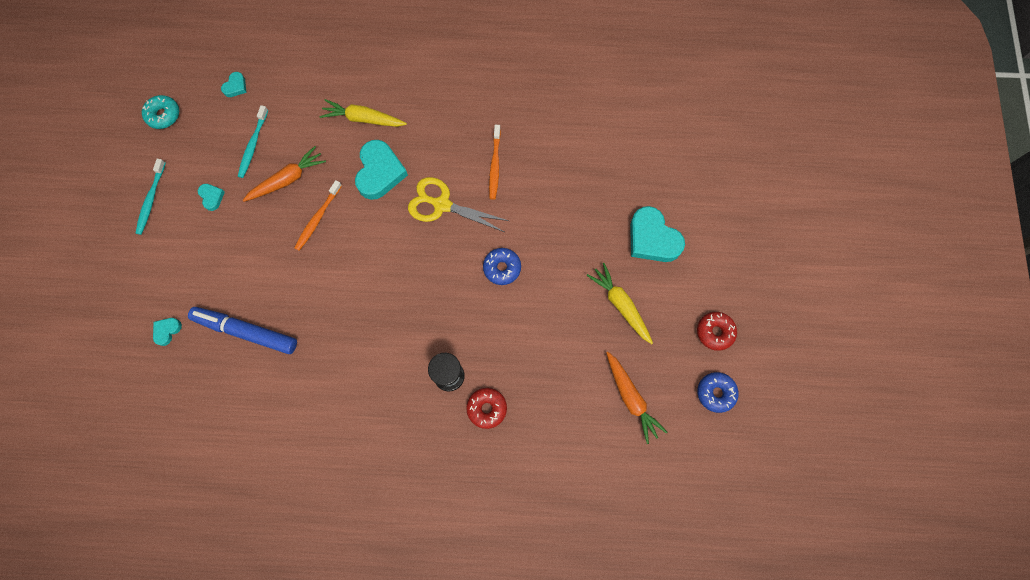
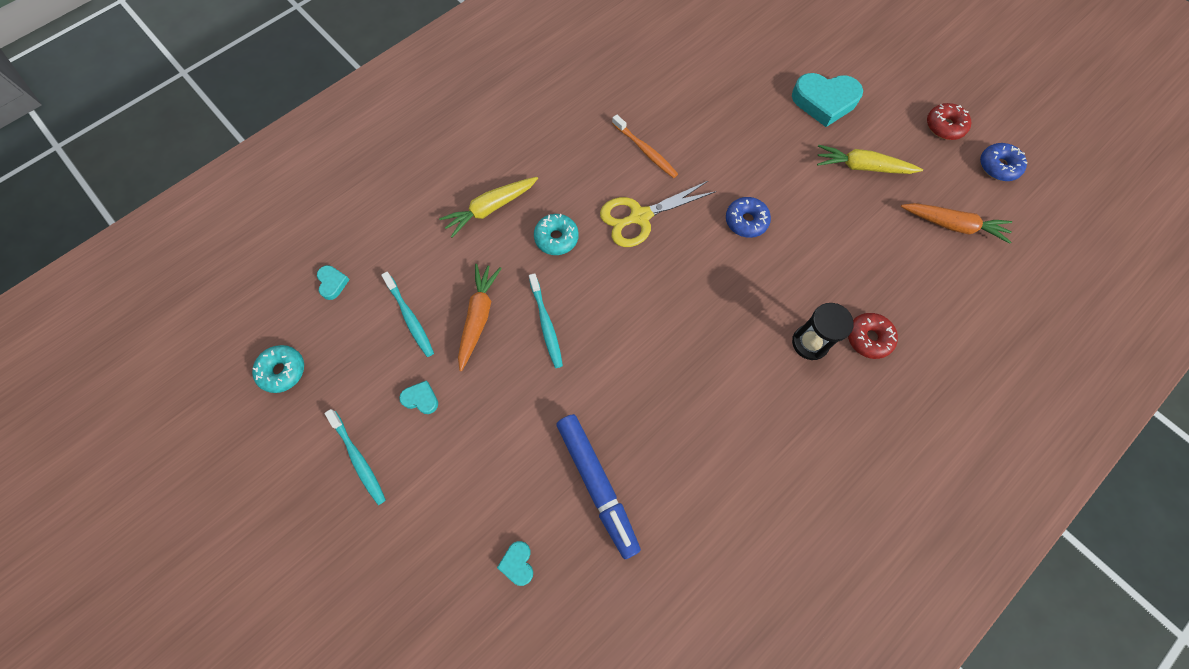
camera: 45 degrees left, 5 degrees down
blue marker [188,307,297,354] -> blue marker turned 90 degrees counterclockwise [556,414,641,559]
orange toothbrush [294,180,342,251] -> turquoise toothbrush [529,273,563,368]
turquoise heart [355,140,408,200] -> turquoise donut [534,214,579,255]

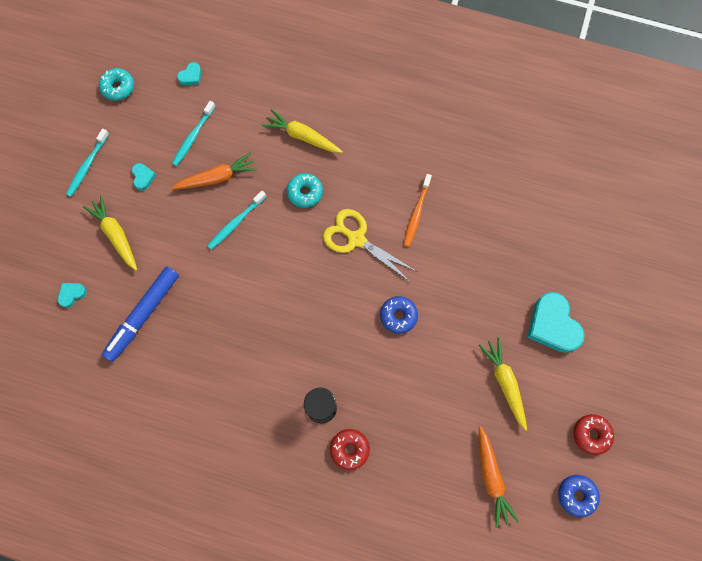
camera: 60 degrees right, 5 degrees up
none -> yellow carrot [83,195,137,271]

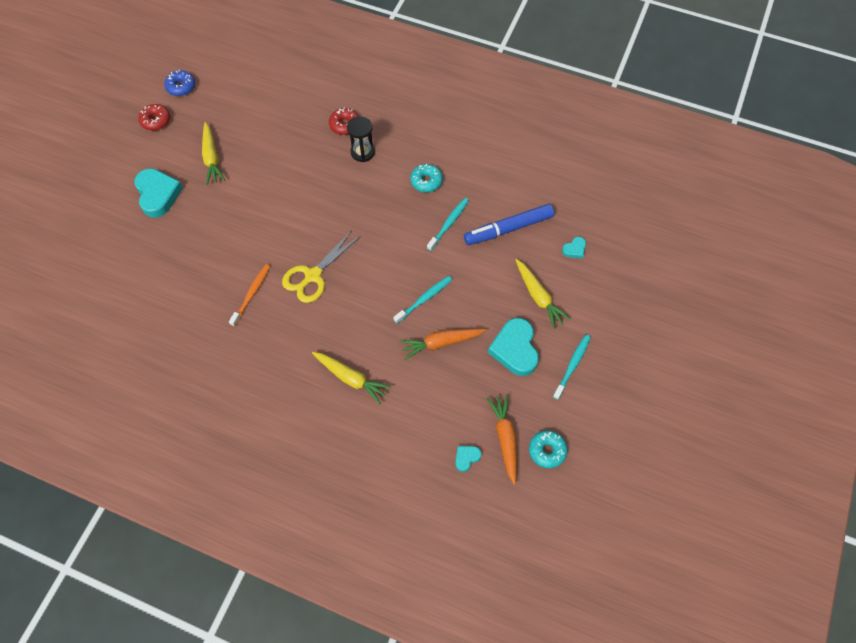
camera: 175 degrees left, 10 degrees down
blue marker [102,266,179,362] -> blue marker turned 150 degrees counterclockwise [464,204,554,245]
turquoise heart [132,163,156,191] -> turquoise heart [488,318,539,376], size x2.11
turquoise toothbrush [172,101,216,166] -> turquoise toothbrush moved to [427,198,469,251]
turquoise donut [287,173,323,208] -> turquoise donut moved to [410,164,443,193]
yellow scissors [323,209,417,281] -> yellow scissors turned 90 degrees clockwise [282,230,360,303]
blue donut [380,296,418,334] -> none
orange carrot [479,426,519,528] -> orange carrot moved to [487,394,517,485]

